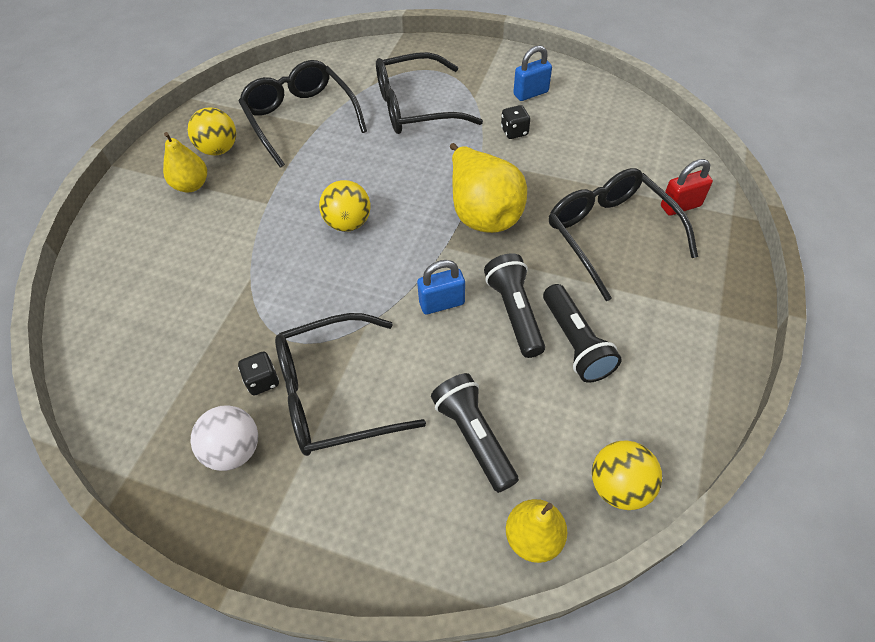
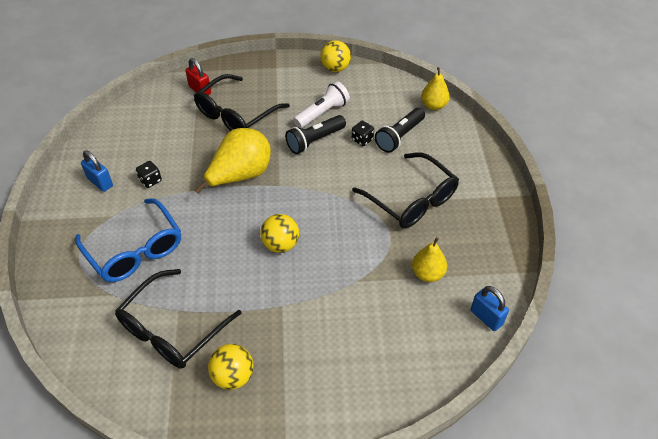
camera: 115 degrees left, 5 degrees down
yellow pear [163,132,207,193] -> yellow pear moved to [412,237,447,282]
white ball [191,406,258,471] -> none
black dice [238,352,279,395] -> black dice moved to [352,121,374,146]
black glasses [376,52,483,134] -> blue glasses [75,198,181,282]
blue padlock [417,260,465,315] -> blue padlock moved to [471,286,509,331]
black flashlight [543,284,622,383] -> white flashlight [293,81,350,128]
yellow ball [592,440,662,510] -> yellow ball moved to [320,40,351,72]

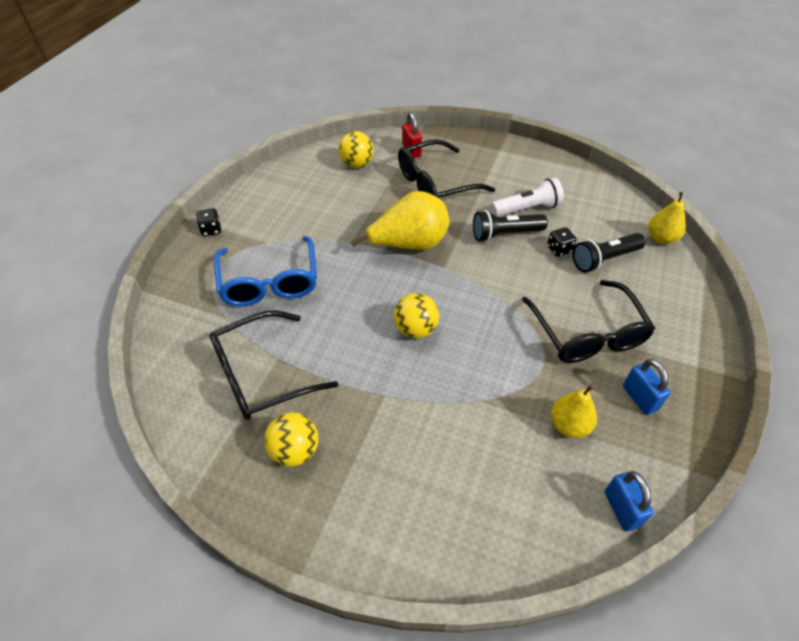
camera: 25 degrees right, 0 degrees up
blue padlock [81,151,113,192] -> blue padlock moved to [623,359,671,415]
black dice [136,161,162,188] -> black dice moved to [196,208,221,236]
yellow ball [320,40,351,72] -> yellow ball moved to [338,131,374,168]

